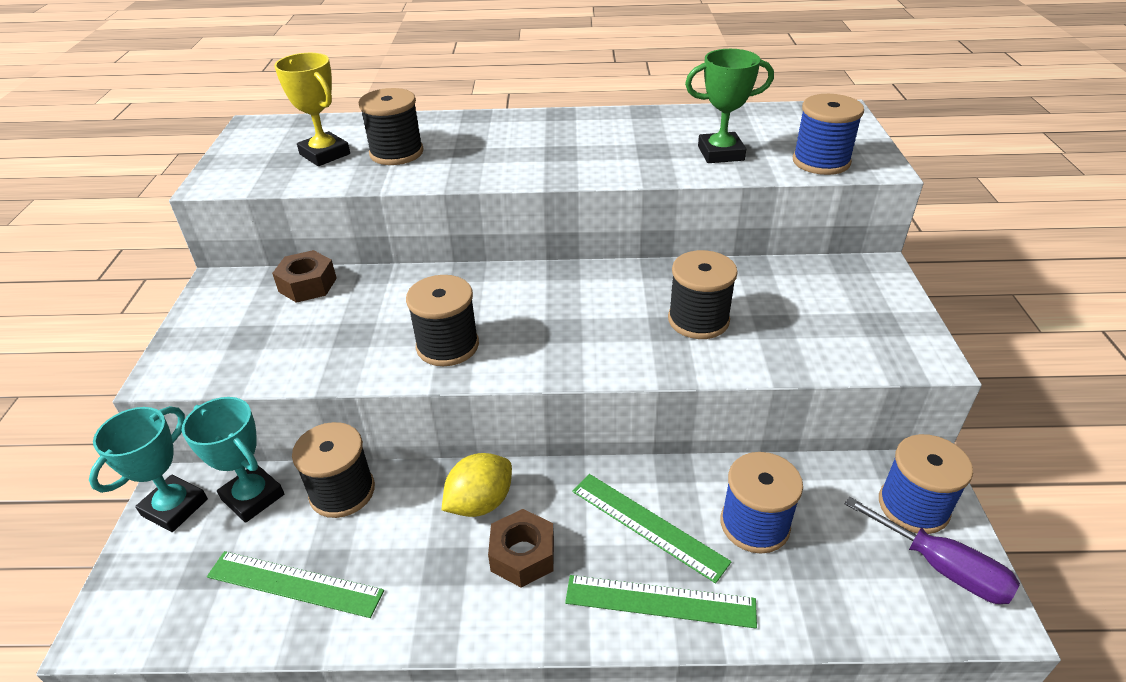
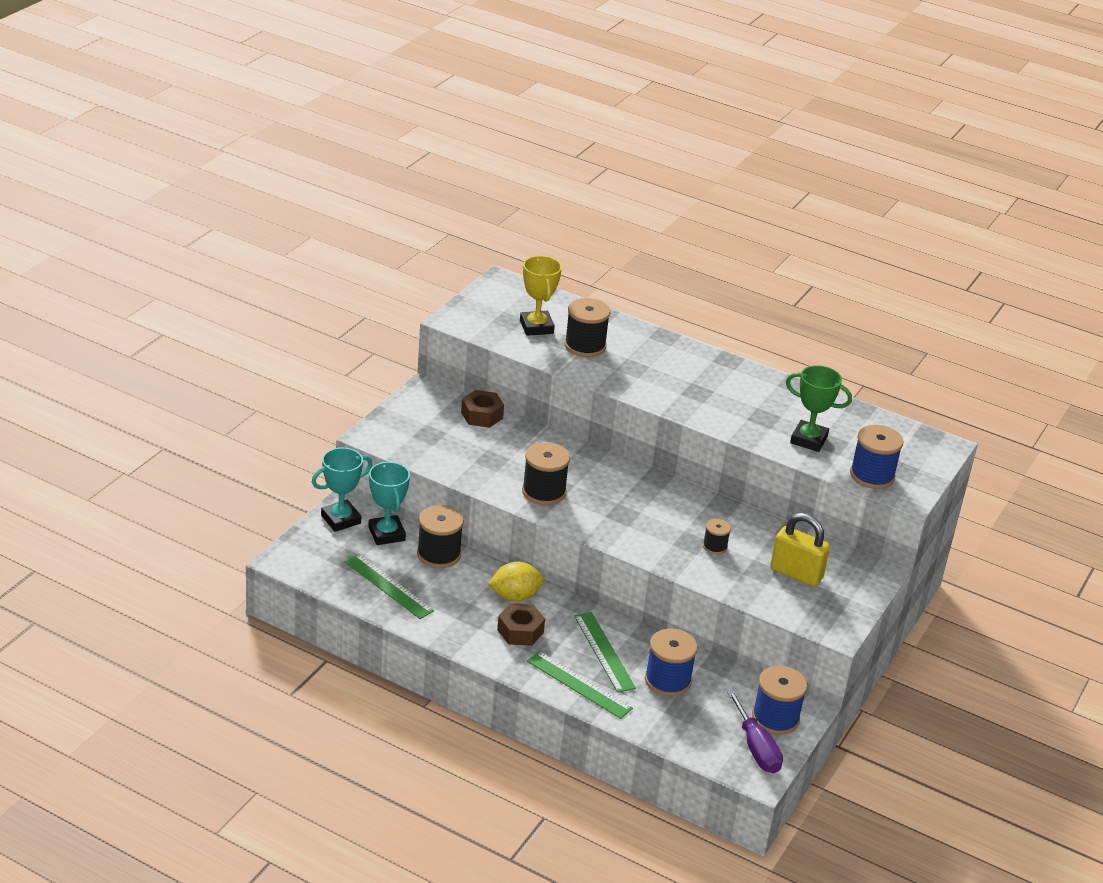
camera: 25 degrees right, 5 degrees down
black spool [668,250,738,339] -> black spool [703,519,731,554], size x0.55
none -> yellow padlock [770,513,830,587]

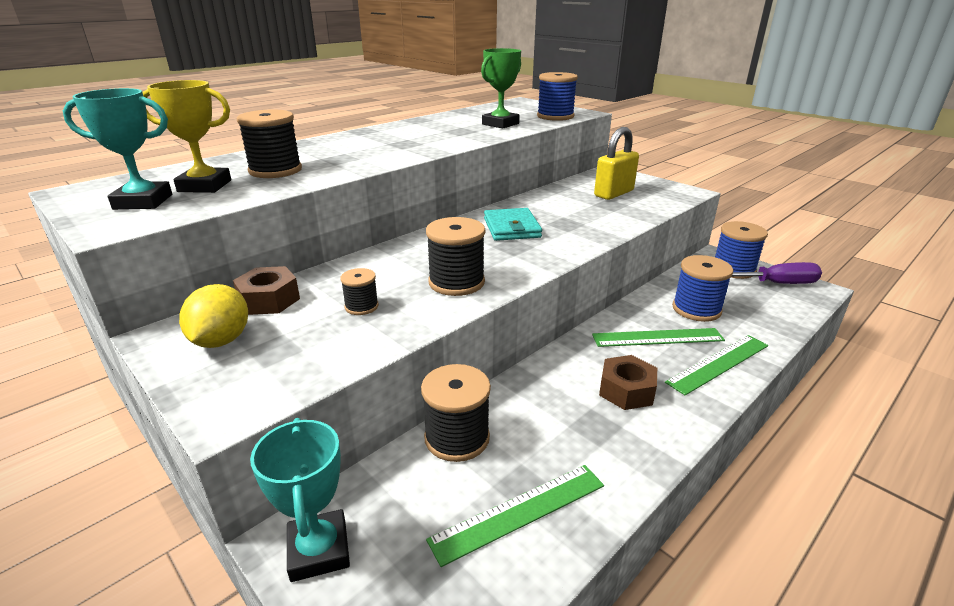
camera: 70 degrees left, 5 degrees down
turquoise trophy [368,462,410,545] -> turquoise trophy moved to [63,88,172,210]
yellow lemon [488,562,544,601] -> yellow lemon moved to [179,284,248,348]
black spool [703,519,731,554] -> black spool moved to [340,268,379,315]
none -> turquoise wallet [484,208,542,241]

